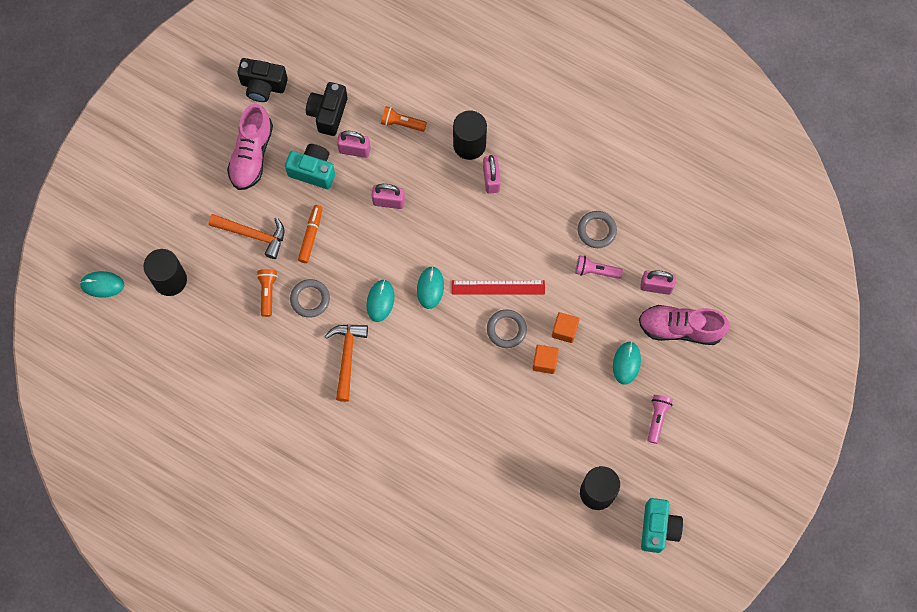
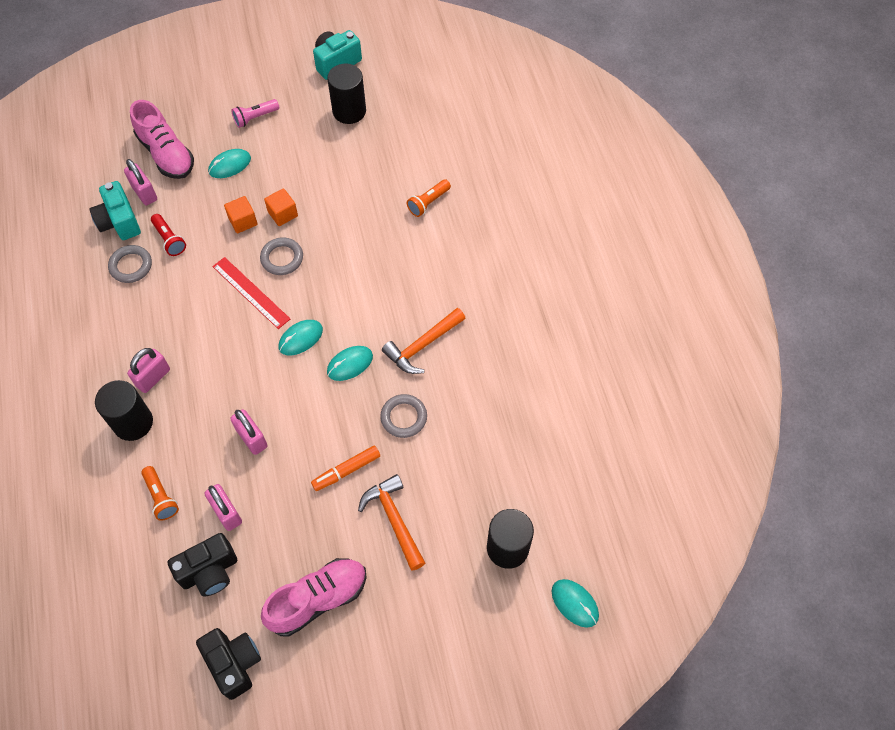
camera: 135 degrees left, 10 degrees down
orange flashlight [257,269,278,317] -> orange flashlight moved to [407,179,451,217]
turquoise camera [285,144,335,189] -> turquoise camera moved to [90,181,141,240]
pink flashlight [575,255,623,279] -> red flashlight [151,214,186,256]

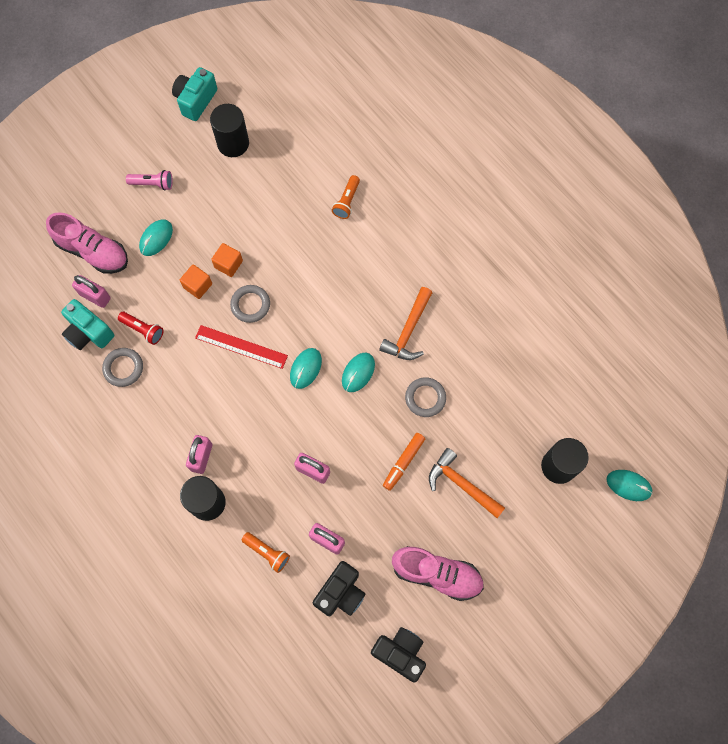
camera: 25 degrees left, 10 degrees up
pink flashlight [231,99,279,128] -> pink flashlight turned 120 degrees counterclockwise [126,170,173,191]
pink shoe [261,558,367,637] -> pink shoe turned 75 degrees clockwise [392,546,484,601]

